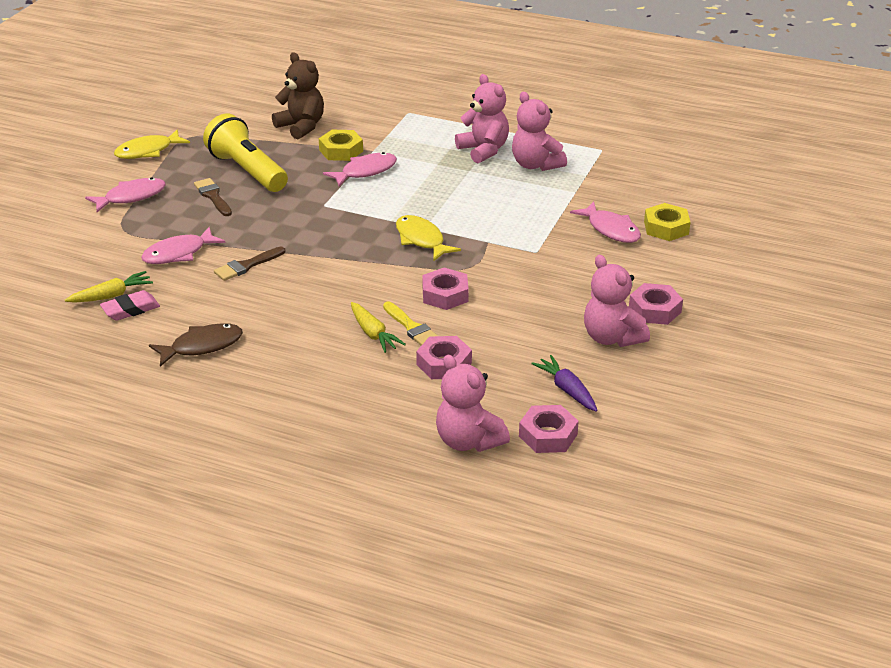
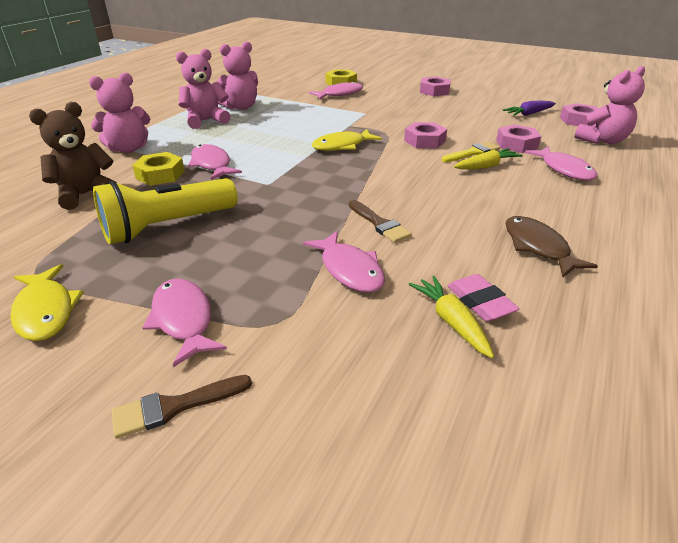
camera: 85 degrees left, 0 degrees up
brown brush [194,178,232,216] -> brown brush moved to [112,375,252,439]
pink teddy bear [584,255,650,347] -> pink teddy bear moved to [89,72,150,153]
none -> pink fish [525,146,597,180]

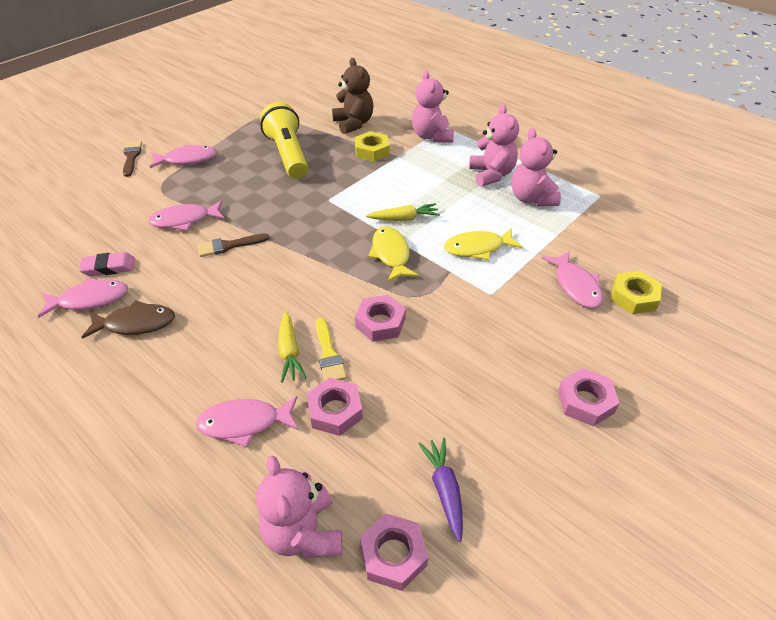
camera: 105 degrees right, 10 degrees up
yellow fish [10,264,84,341] -> yellow fish moved to [444,228,523,260]
pink fish [188,144,242,180] -> pink fish moved to [38,278,128,318]
yellow carrot [408,276,494,358] -> yellow carrot moved to [366,203,440,221]

